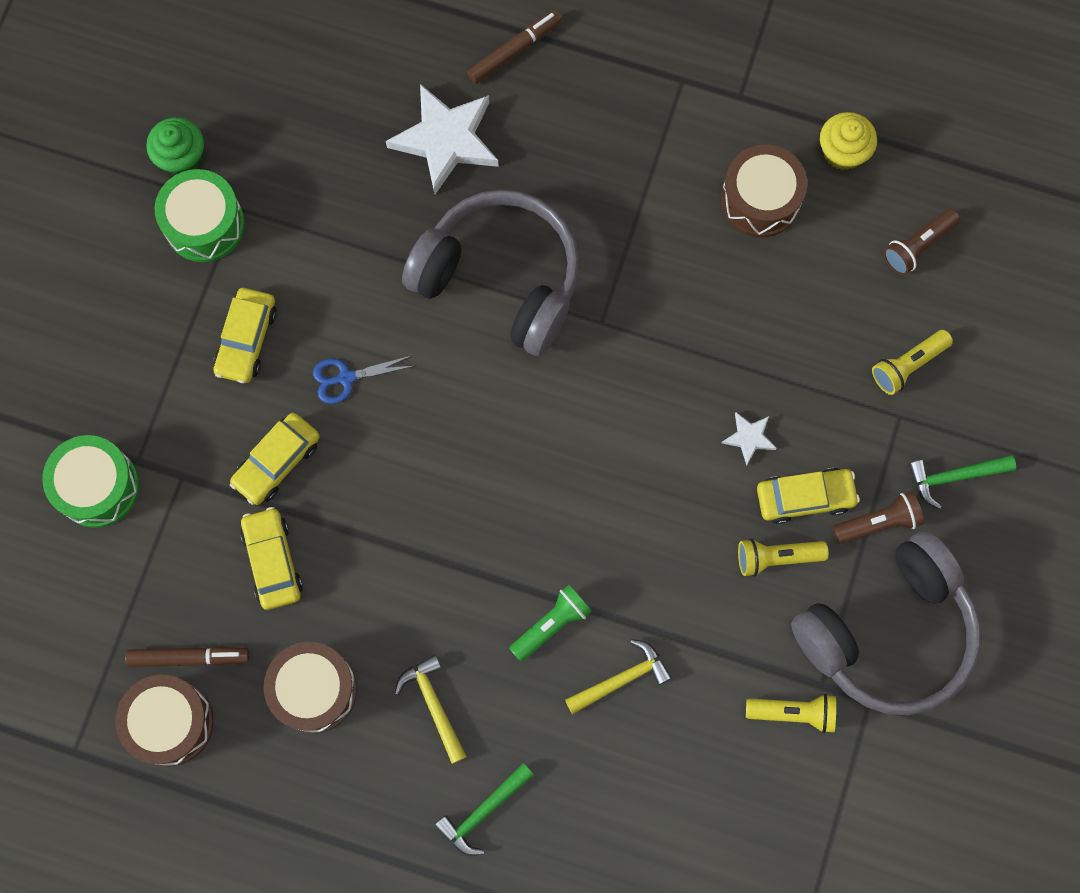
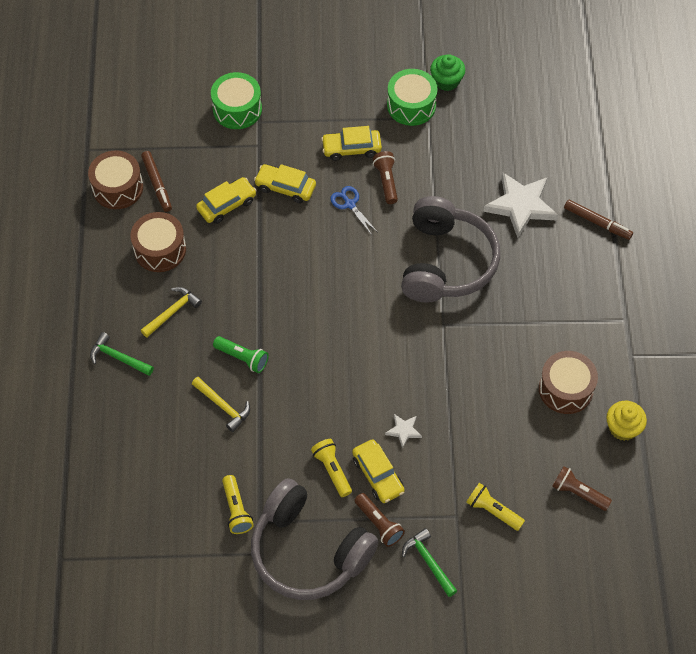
camera: 70 degrees right, 15 degrees down
none -> brown flashlight [373,151,398,204]

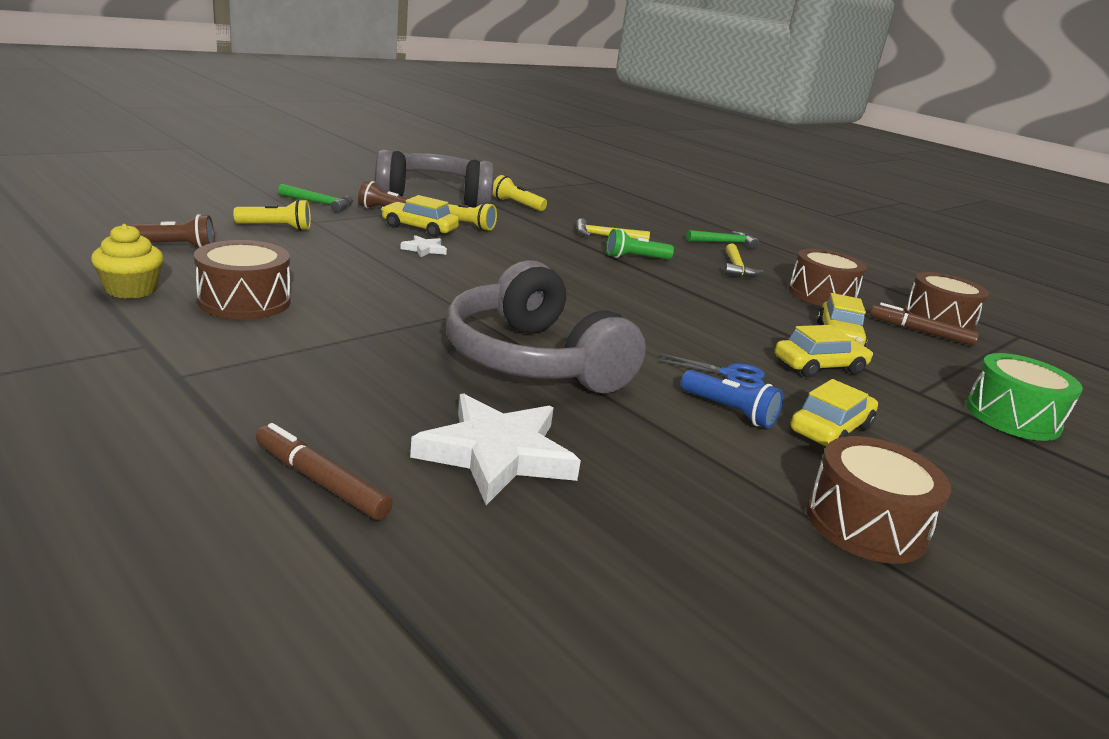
camera: 135 degrees right, 35 degrees down
brown flashlight [373,151,398,204] -> blue flashlight [681,370,783,428]
green drum [387,69,438,126] -> brown drum [806,436,951,564]
green cupcake [430,54,465,91] -> none
brown marker [564,199,633,240] -> brown marker turned 45 degrees clockwise [256,423,393,520]

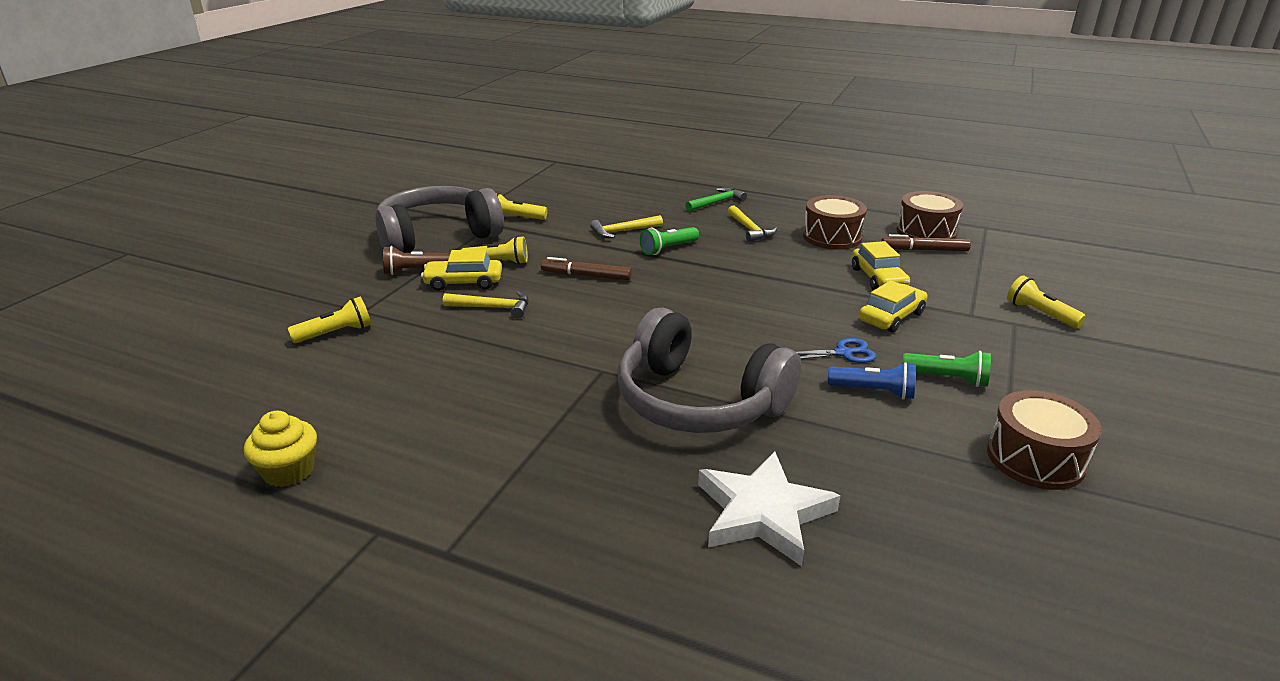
camera: 20 degrees left, 5 degrees up
brown flashlight [127,214,214,248] -> none
brown drum [194,240,291,319] -> none
brown marker [256,423,393,520] -> brown marker moved to [541,257,632,280]
green hammer [278,184,353,213] -> none
white star [400,235,447,257] -> yellow hammer [443,291,529,319]
yellow car [790,379,878,446] -> green flashlight [902,351,991,387]
green drum [966,353,1083,441] -> yellow flashlight [1007,275,1086,329]

